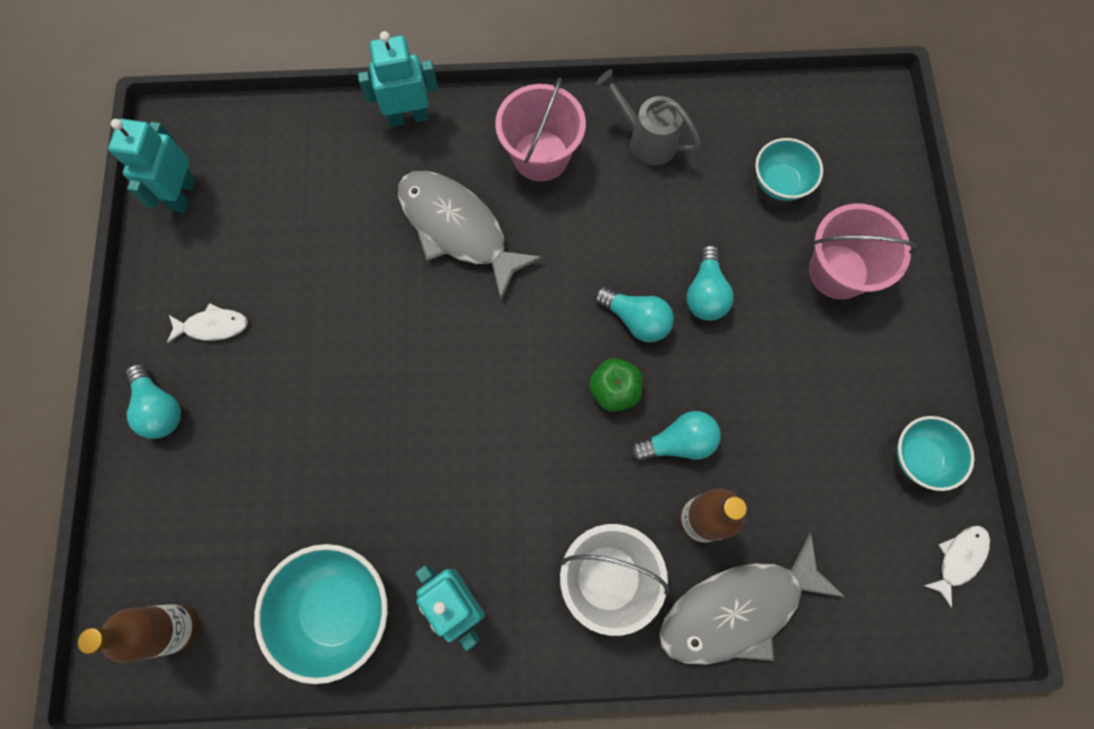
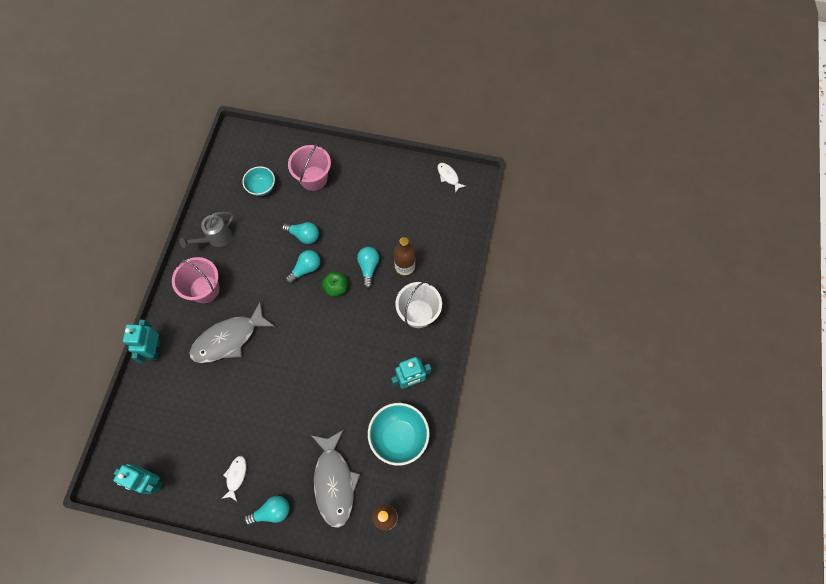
camera: 75 degrees left, 5 degrees down
grey fish [659,533,845,665] -> grey fish moved to [311,430,360,528]
turquoise bowl [896,416,974,491] -> none

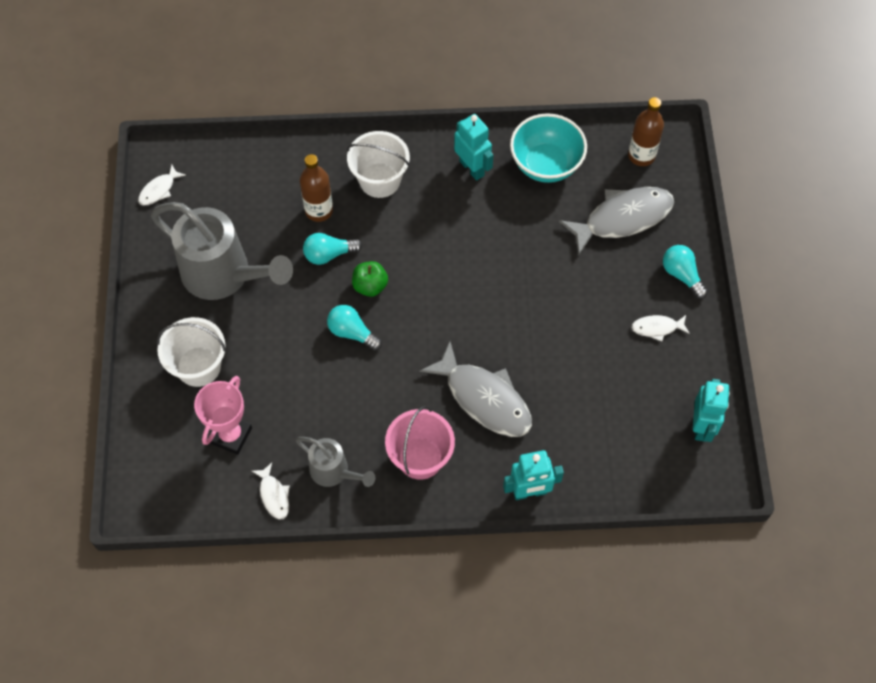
camera: 105 degrees left, 5 degrees down
turquoise bowl [242,166,275,196] -> pink trophy [194,376,252,455]
turquoise light bulb [282,222,319,244] -> none
pink bucket [288,143,331,191] -> white bucket [157,317,226,387]
none -> grey watering can [151,202,293,300]
none -> white fish [252,463,290,520]

